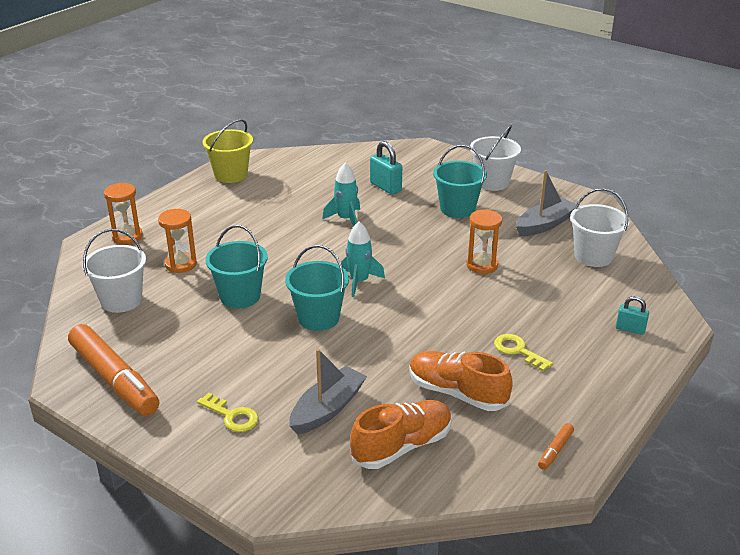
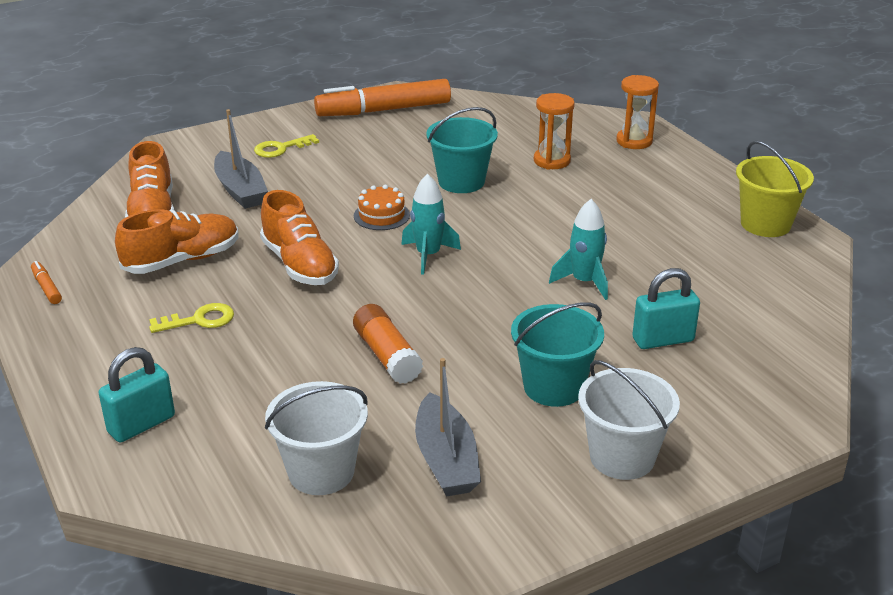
camera: 115 degrees right, 0 degrees up
white bucket [82,229,146,313] -> none
turquoise bucket [285,245,349,331] -> orange cake [354,185,410,230]
orange hourglass [466,209,502,274] -> orange glue stick [353,304,423,384]
turquoise padlock [616,296,649,335] -> turquoise padlock [99,347,175,442], size x1.56
none -> orange shoe [260,190,339,285]

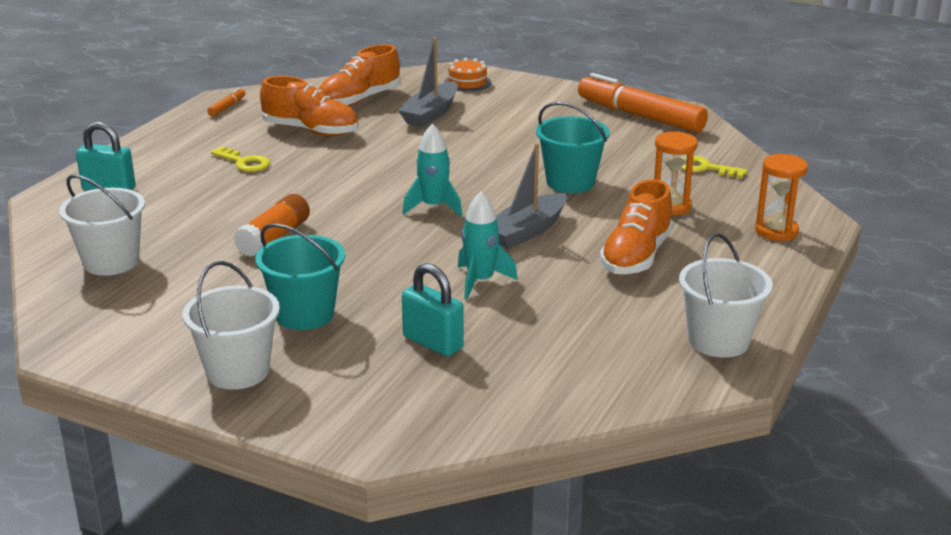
camera: 55 degrees right, 5 degrees down
yellow key [254,134,319,158] -> yellow key moved to [680,156,747,178]
orange shoe [260,190,339,285] -> orange shoe moved to [600,179,673,274]
orange cake [354,185,410,230] -> orange cake moved to [444,58,491,92]
grey boat [415,358,481,496] -> grey boat moved to [496,143,567,249]
yellow bucket [736,141,814,237] -> white bucket [679,233,773,358]

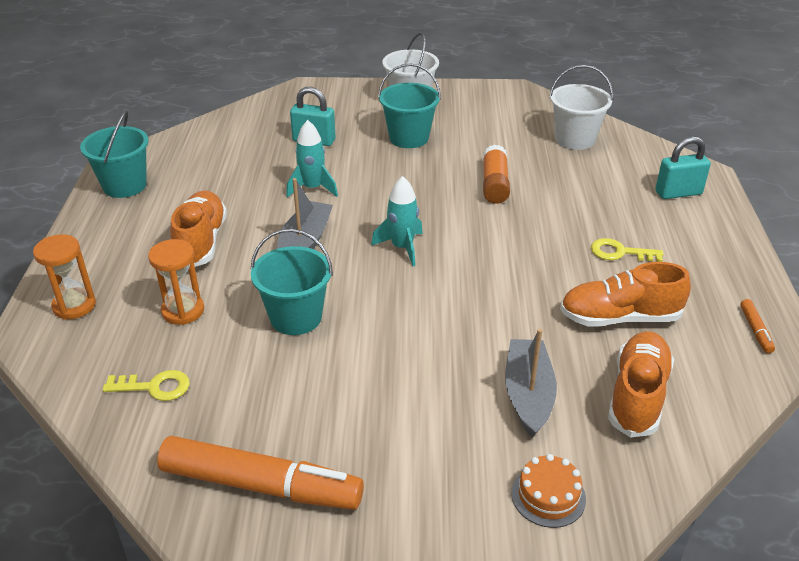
camera: 155 degrees right, 10 degrees up
white bucket [679,233,773,358] -> turquoise bucket [80,110,149,198]

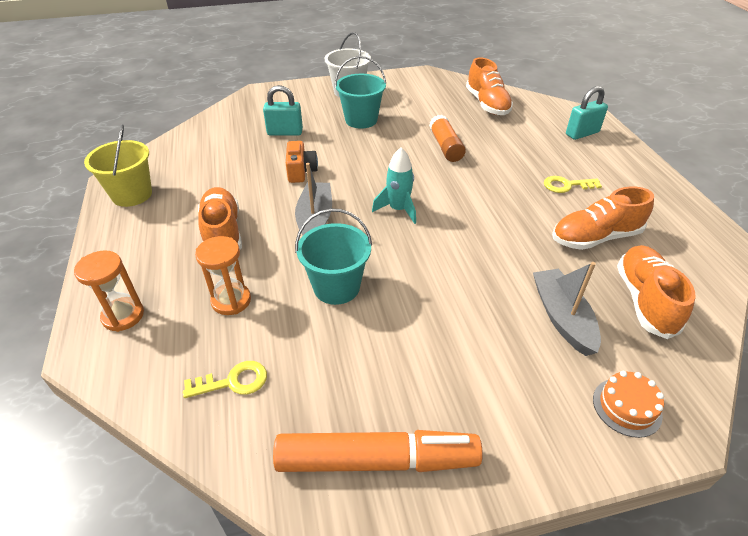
camera: 15 degrees left, 5 degrees up
turquoise bucket [80,110,149,198] -> yellow bucket [84,124,152,207]
turquoise rocket [286,120,338,198] -> orange camera [286,141,318,183]
white bucket [549,65,613,150] -> orange shoe [466,57,513,115]
orange marker [740,299,775,353] -> none

